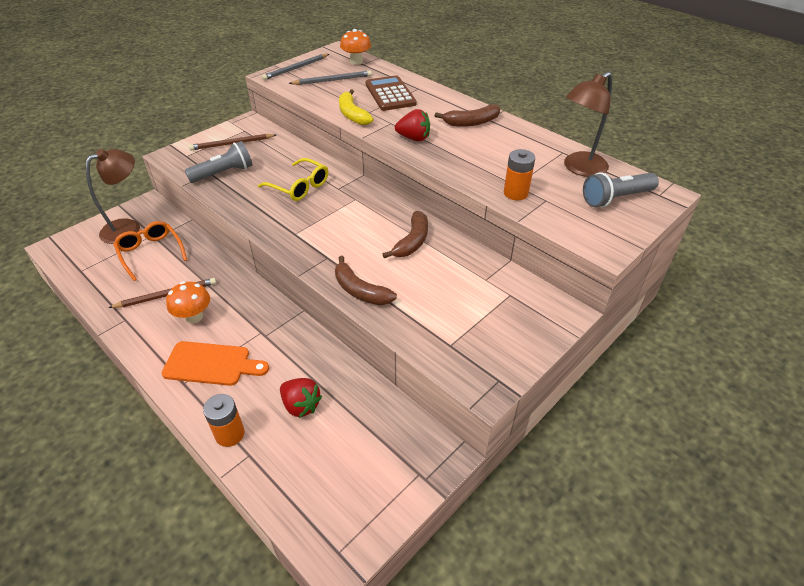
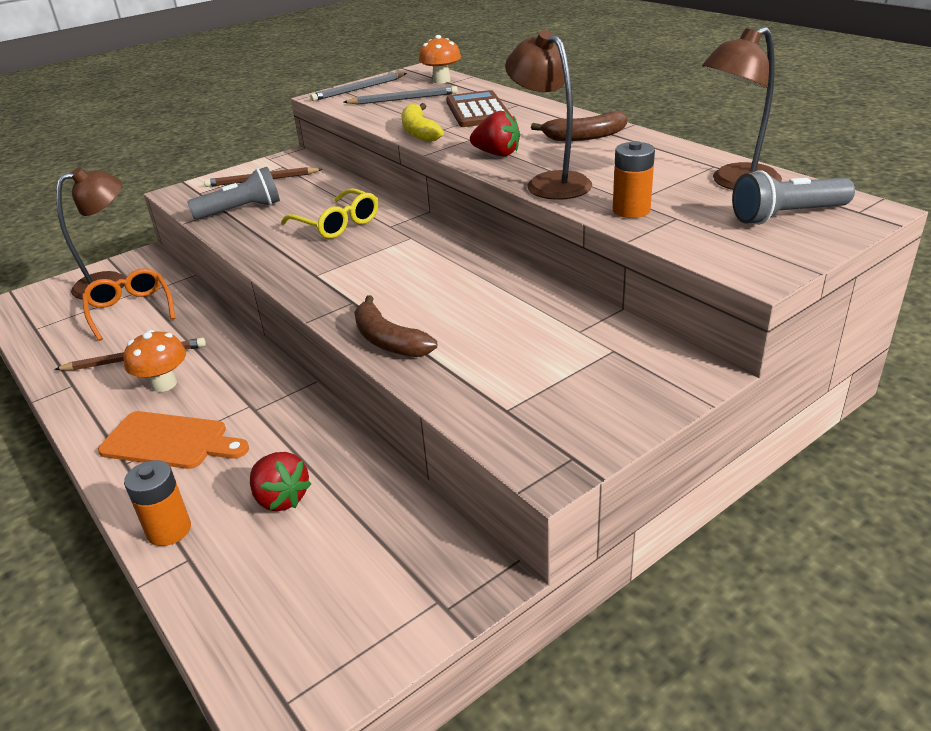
camera: 10 degrees right, 10 degrees down
brown banana [383,211,428,258] -> none
none -> brown lamp [505,30,592,200]

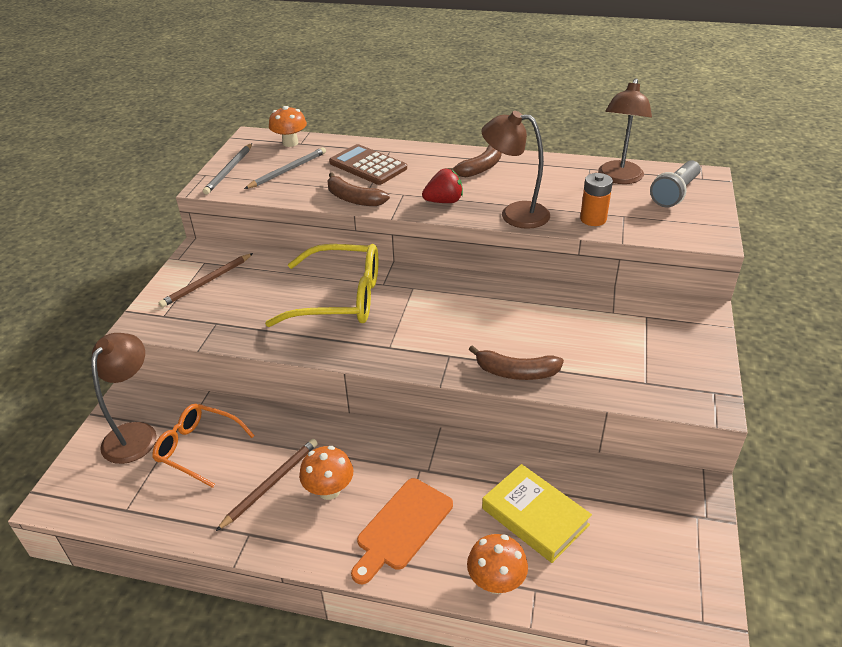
camera: 40 degrees left, 5 degrees up
orange cutting board [98,411,249,469] -> orange cutting board turned 150 degrees clockwise [351,478,453,584]
orange battery [124,460,191,546] -> orange mushroom [467,534,528,594]
grey flashlight [187,167,280,220] -> none
red strawberry [250,452,311,511] -> yellow book [482,464,592,563]
yellow glasses [281,188,378,239] -> yellow glasses [265,244,378,327], size x1.58
yellow banana [401,103,444,142] -> brown banana [327,172,390,206]

